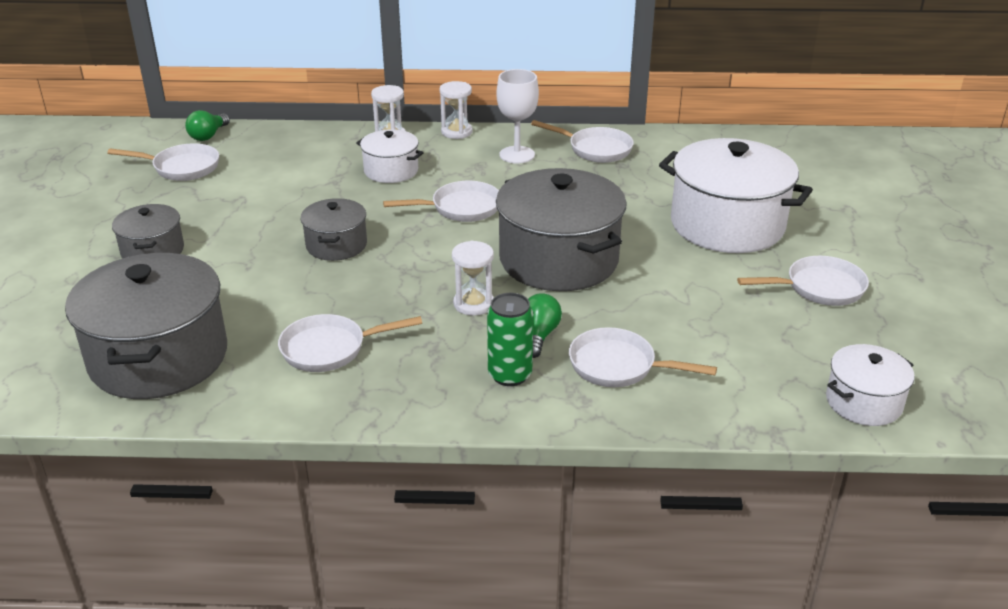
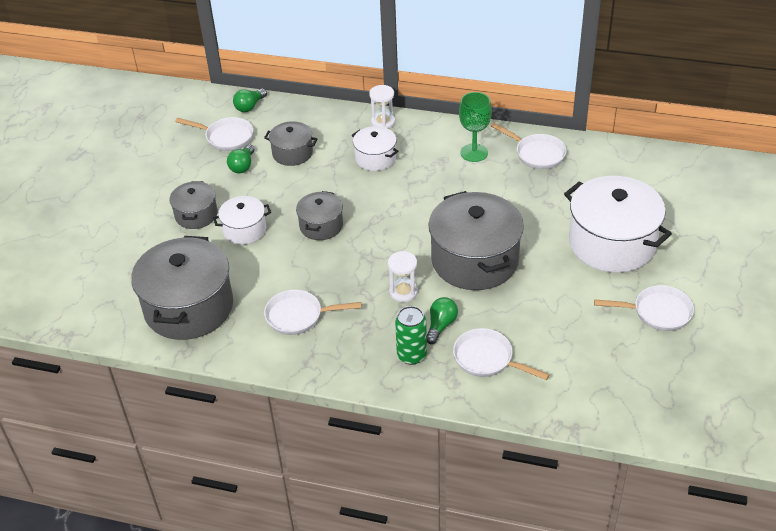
camera: 15 degrees right, 10 degrees up
white pan [383,181,499,222] -> none
white hourglass [440,81,472,139] -> none
white goblet [496,69,539,164] -> green goblet [459,92,492,162]
white pot [826,344,915,426] -> white pot moved to [213,196,271,245]
none -> green light bulb [227,144,254,173]
none -> grey pot [264,121,317,166]

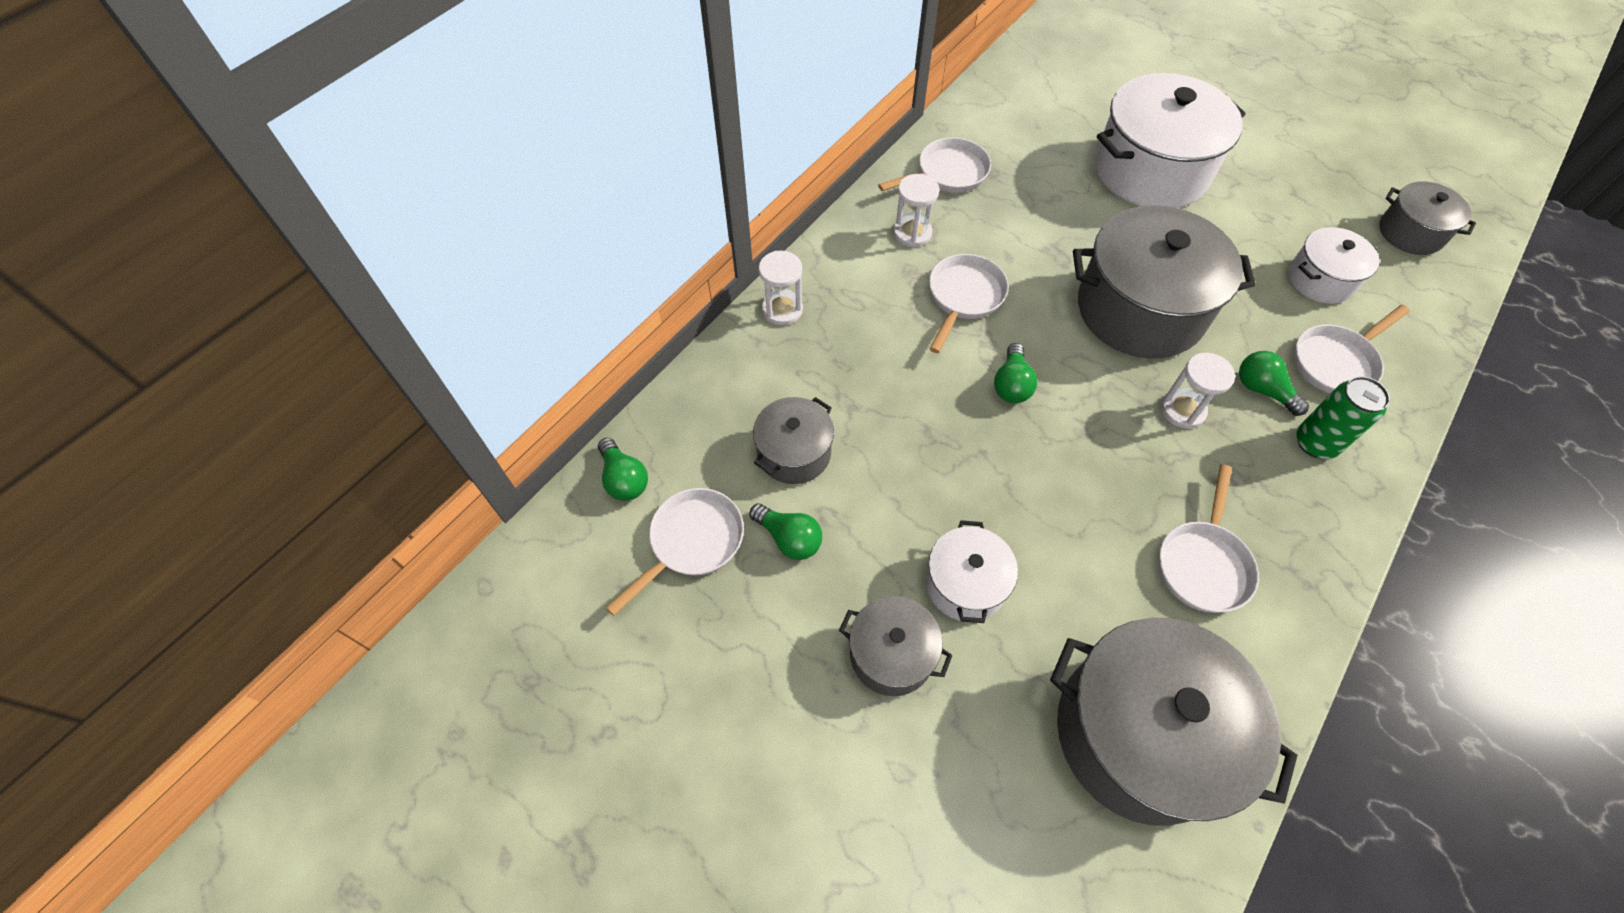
camera: 70 degrees left, 15 degrees up
grey pot [296,191,343,240] -> grey pot moved to [1379,181,1476,255]
white pot [352,126,399,171] -> white pot moved to [1289,227,1379,304]
green goblet [459,92,492,162] -> white hourglass [893,174,939,247]
white pan [594,285,694,331] -> white pan moved to [929,254,1009,353]
none -> green light bulb [994,343,1037,403]

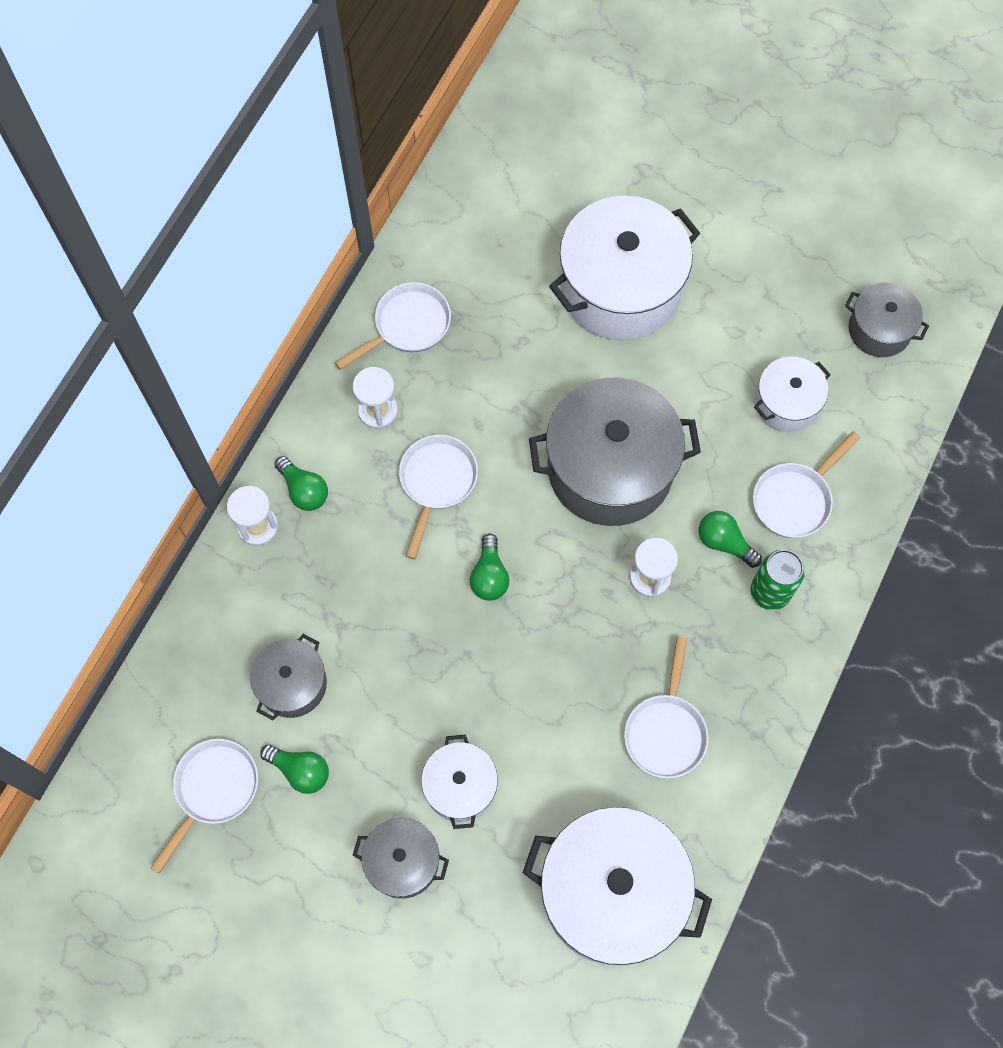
camera: 10 degrees left, 10 degrees up
green light bulb [598,438,648,501] -> green light bulb moved to [275,456,328,511]
grey pot [1050,618,1298,826] -> white pot [523,807,712,965]

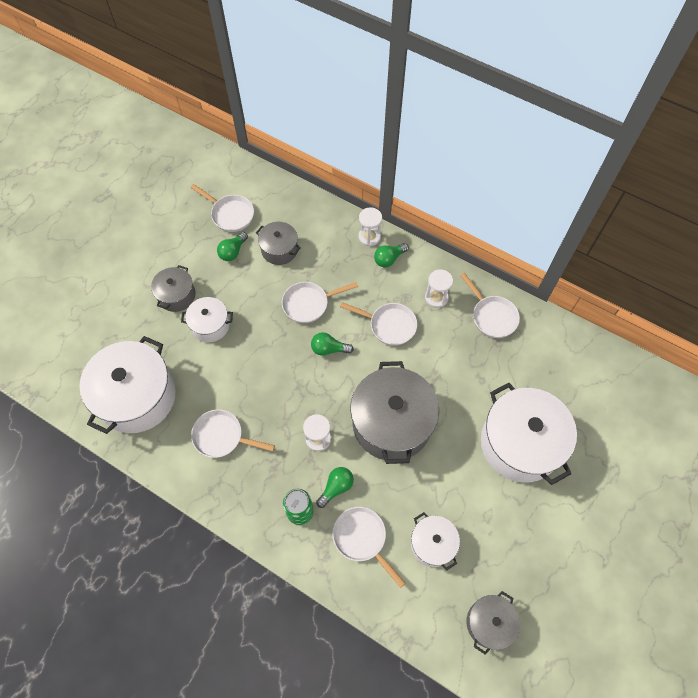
camera: 95 degrees right, 5 degrees down
none -> white pan [282,282,358,323]

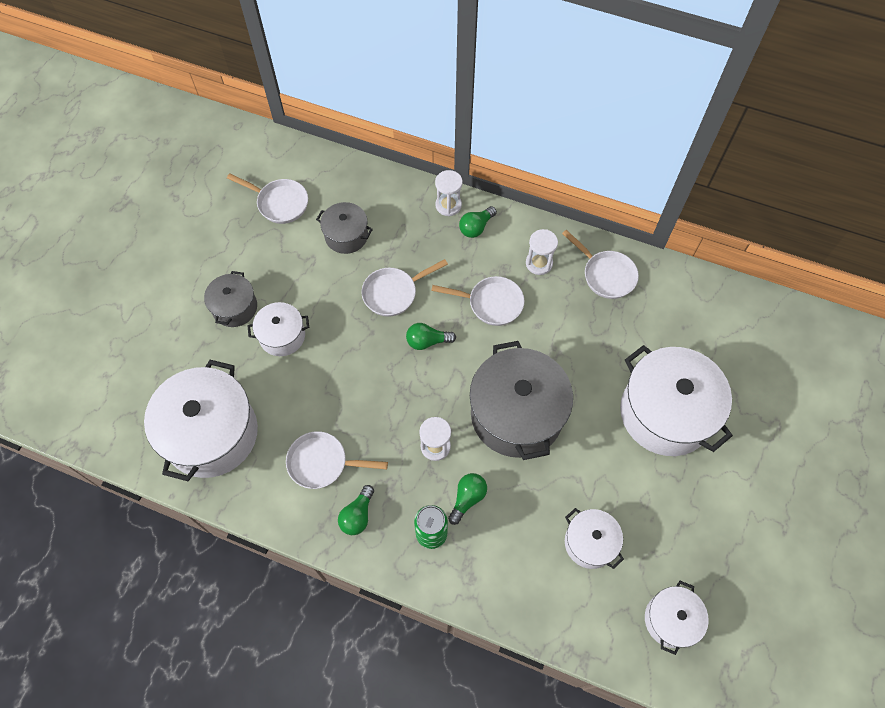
camera: 10 degrees left, 0 degrees up
green light bulb [217,232,248,261] -> green light bulb moved to [338,485,374,535]
white pan [332,507,405,588] -> none
grey pot [467,591,520,655] -> white pot [645,581,709,655]

